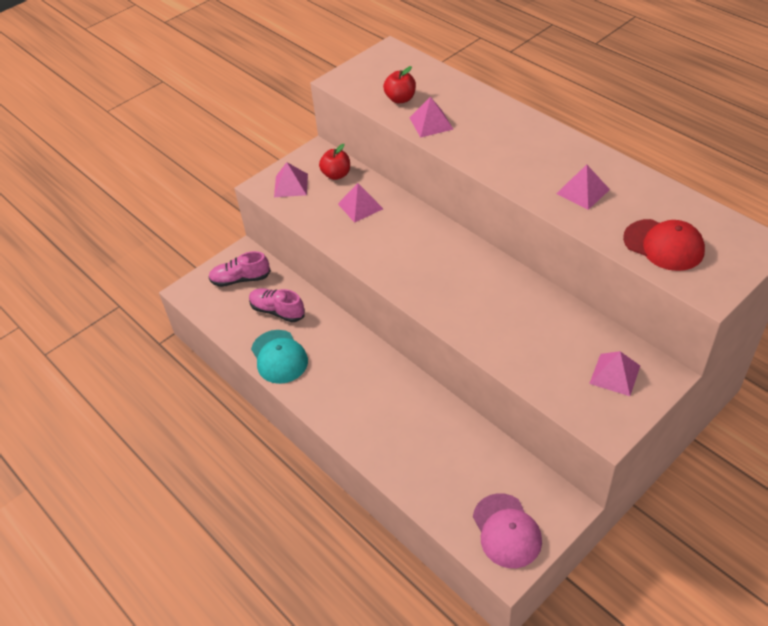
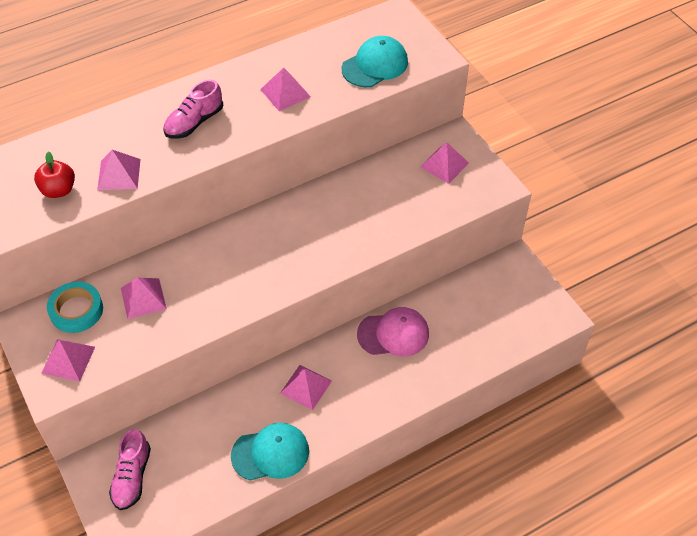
camera: 80 degrees left, 5 degrees up
pink shoe [249,288,305,322] -> pink shoe moved to [163,80,223,139]
red apple [319,144,350,180] -> turquoise tape [47,282,103,333]
pink cap [473,493,542,568] -> pink cap moved to [357,307,429,357]
red cap [623,219,705,271] -> turquoise cap [342,36,408,87]
none -> pink pyramid [280,365,332,410]

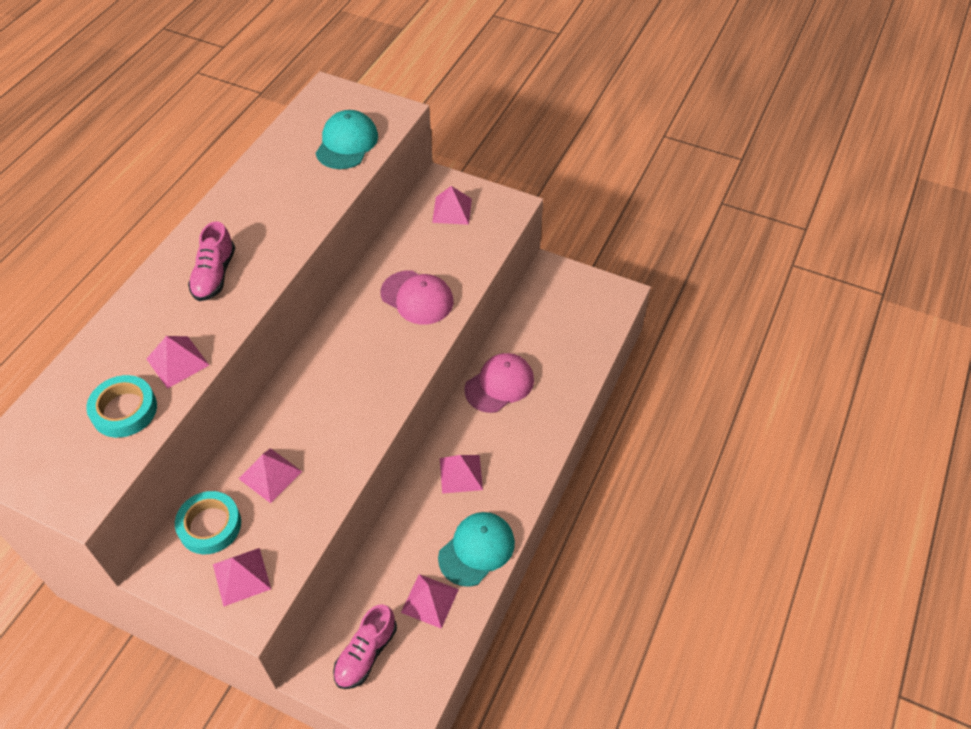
camera: 35 degrees left, 0 degrees up
red apple [34,152,75,198] -> turquoise tape [86,375,157,438]
pink shoe [109,429,151,510] -> pink shoe turned 60 degrees clockwise [333,604,397,689]
pink pyramid [260,68,311,111] -> pink pyramid moved to [401,574,459,629]
none -> pink cap [381,271,453,325]

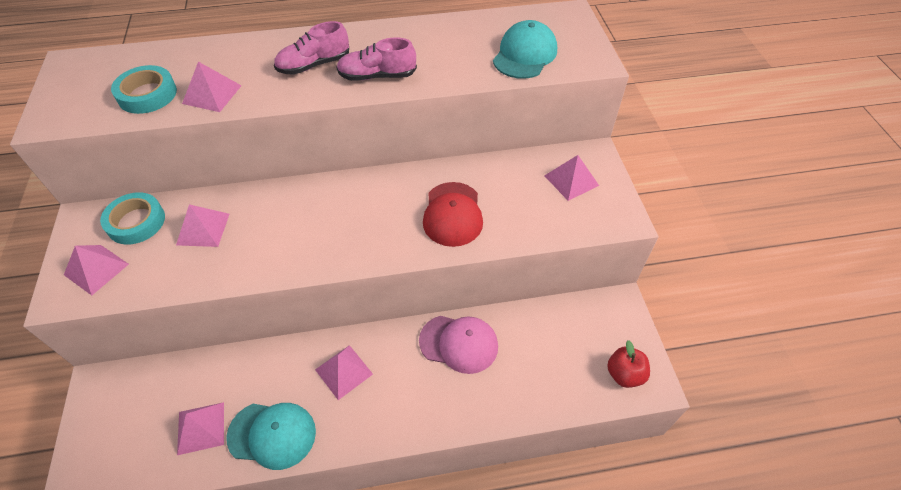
camera: 55 degrees right, 0 degrees up
turquoise cap [315,110,378,169] -> turquoise cap turned 45 degrees counterclockwise [493,20,557,79]
pink shoe [333,604,397,689] -> pink shoe moved to [337,37,417,81]
pink cap [381,271,453,325] -> red cap [423,182,483,247]
none -> red apple [607,340,650,388]

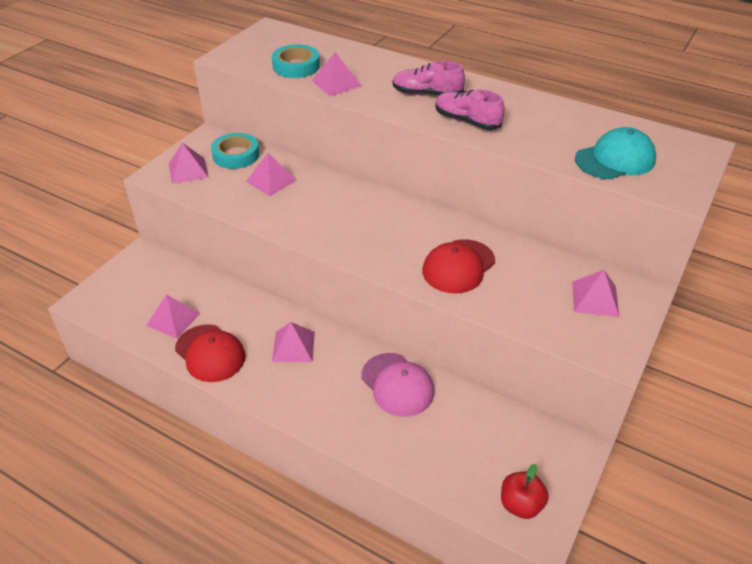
camera: 40 degrees right, 10 degrees down
turquoise cap [226,403,316,470] -> red cap [175,324,245,382]

